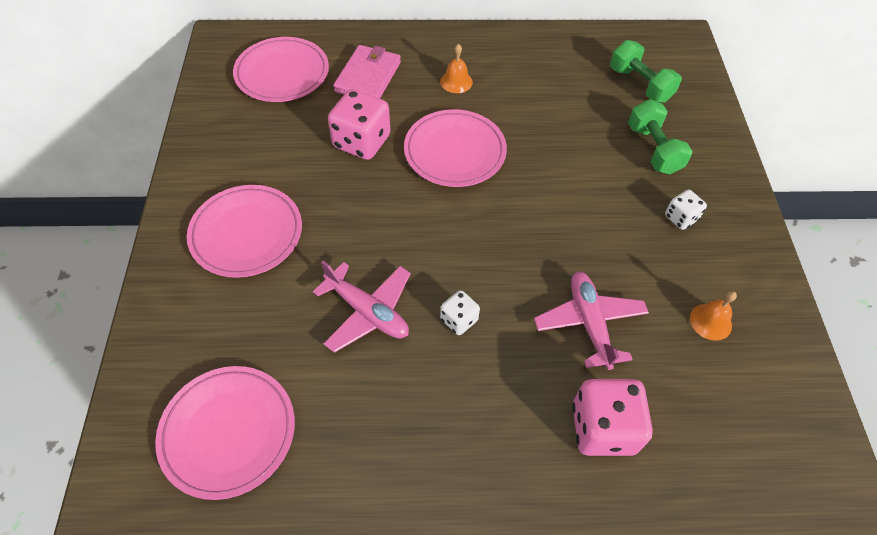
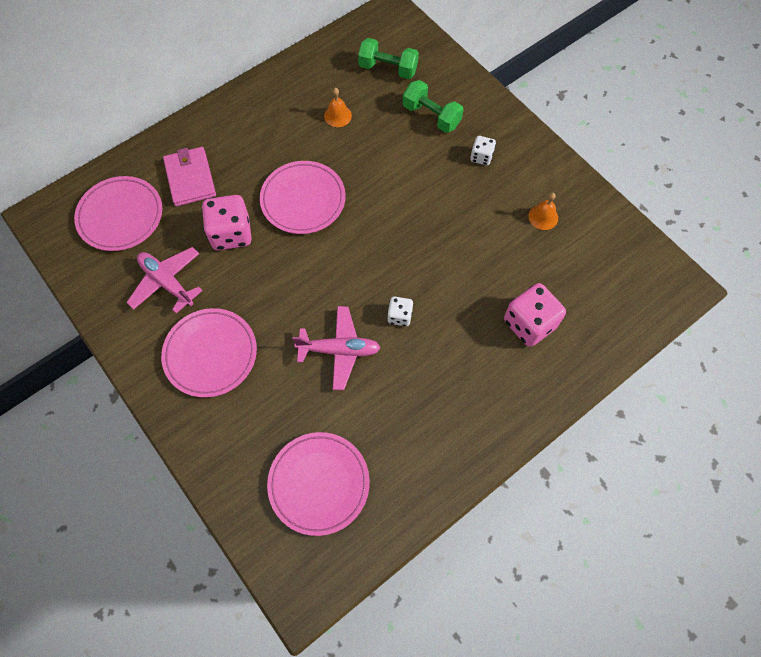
camera: 35 degrees left, 10 degrees up
orange bell [440,44,473,93] -> orange bell moved to [324,88,352,127]
pink plane [534,272,649,370] -> pink plane moved to [126,247,203,314]

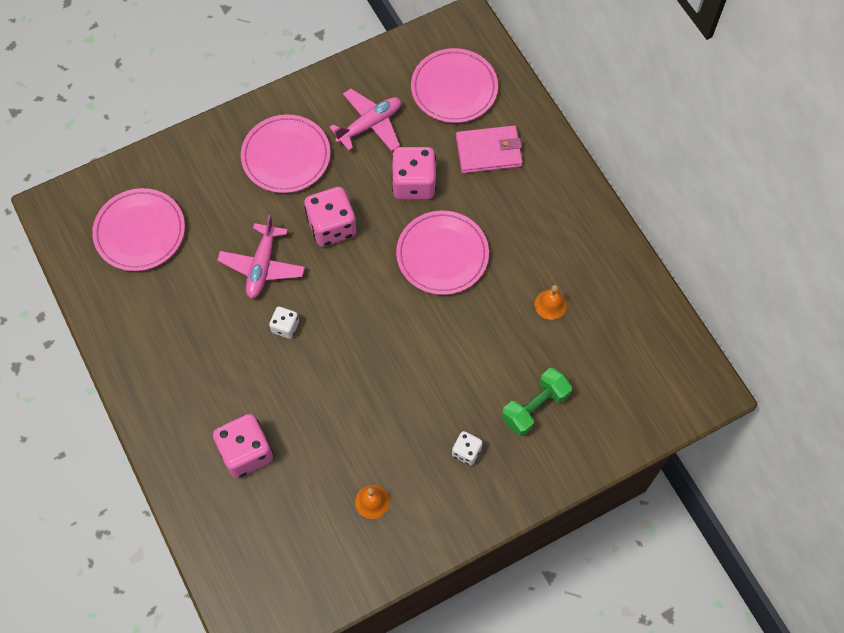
camera: 100 degrees right, 0 degrees up
green dumbbell [358,38,419,79] -> none
none -> pink dice [304,187,356,247]

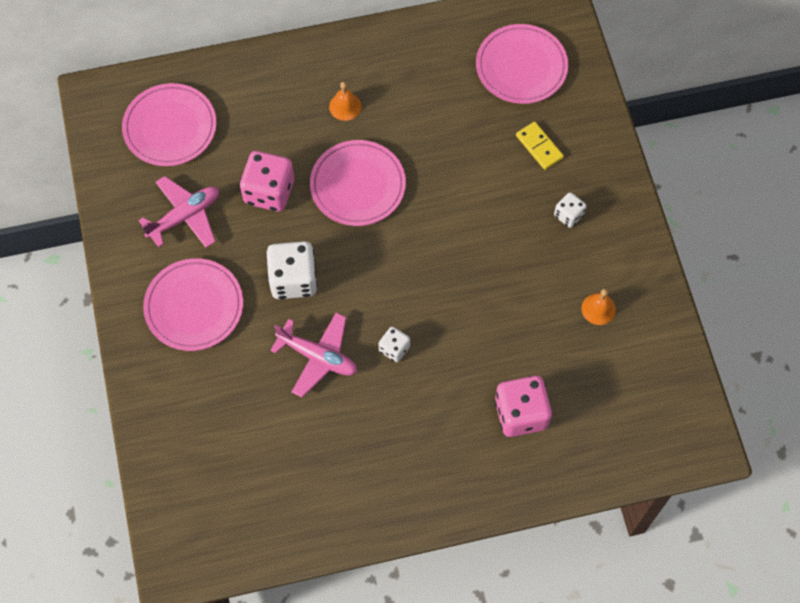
camera: 75 degrees left, 0 degrees up
pink plate [92,188,185,271] -> pink plate moved to [476,24,568,104]
pink dice [304,187,356,247] -> white dice [267,241,318,299]
pink plane [329,89,401,152] -> pink plane turned 75 degrees clockwise [138,176,219,248]
pink wallet [456,125,523,173] -> none
green dumbbell [502,368,572,436] -> yellow domino [516,122,564,170]
orange bell [535,285,567,320] -> orange bell moved to [329,82,361,121]

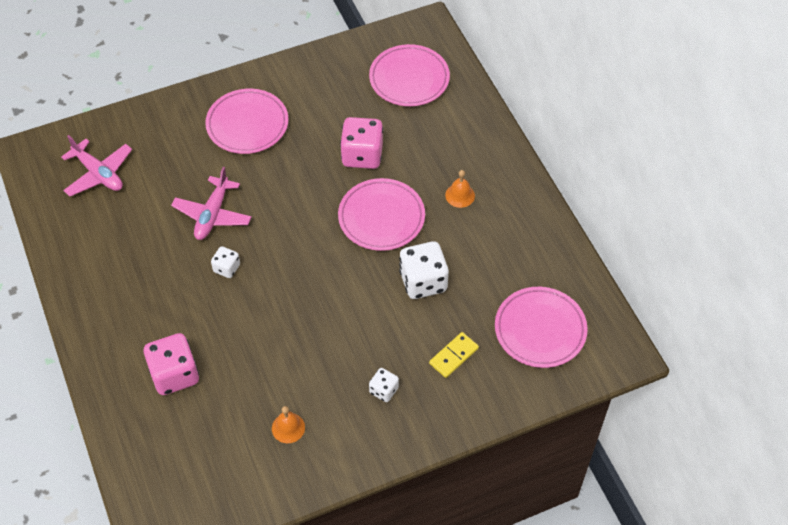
camera: 80 degrees right, 10 degrees down
pink plane [138,176,219,248] -> pink plane moved to [61,135,132,196]
white dice [267,241,318,299] -> white dice moved to [399,241,449,299]

